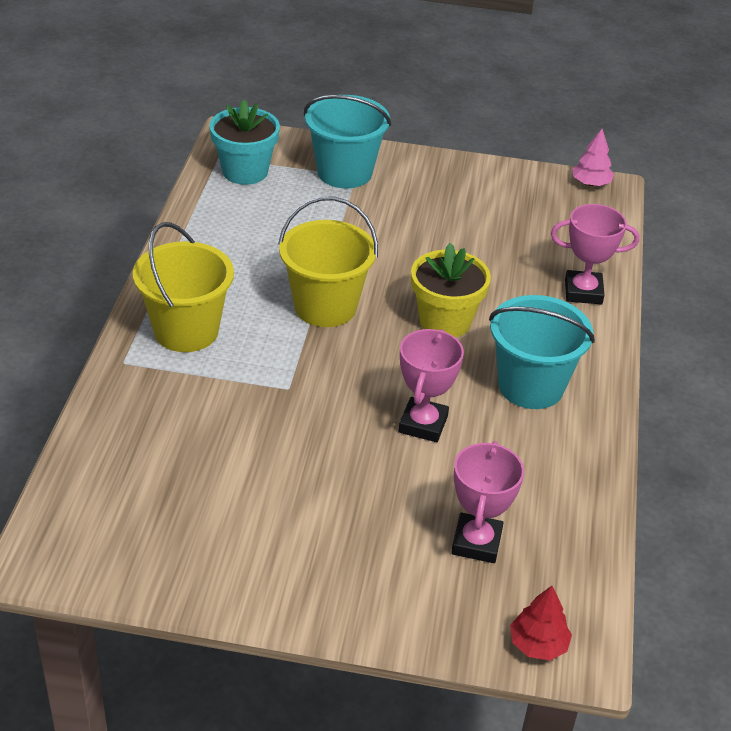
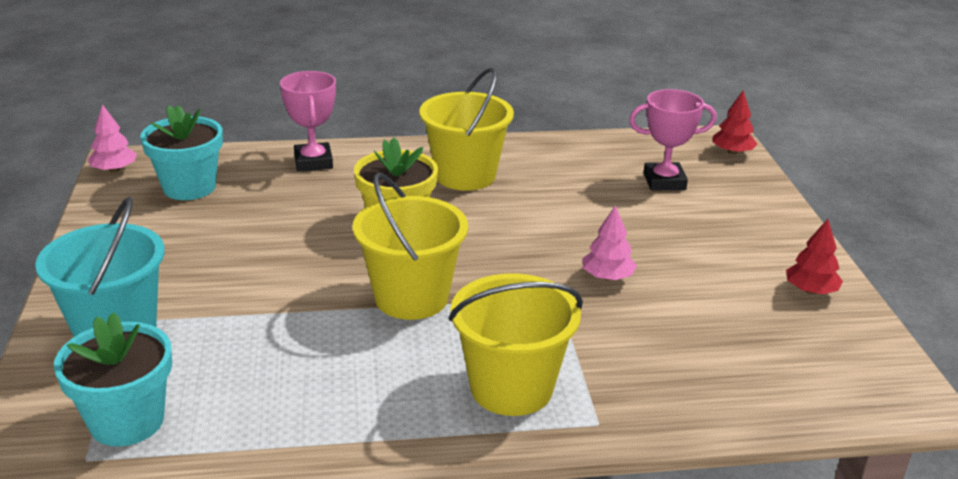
camera: 105 degrees left, 10 degrees down
pink trophy [399,329,464,442] -> none
turquoise bucket [489,295,595,409] -> yellow bucket [419,68,514,191]
none -> turquoise flower pot [140,105,223,200]
none -> pink tree [583,205,637,280]
none -> red tree [786,219,843,294]

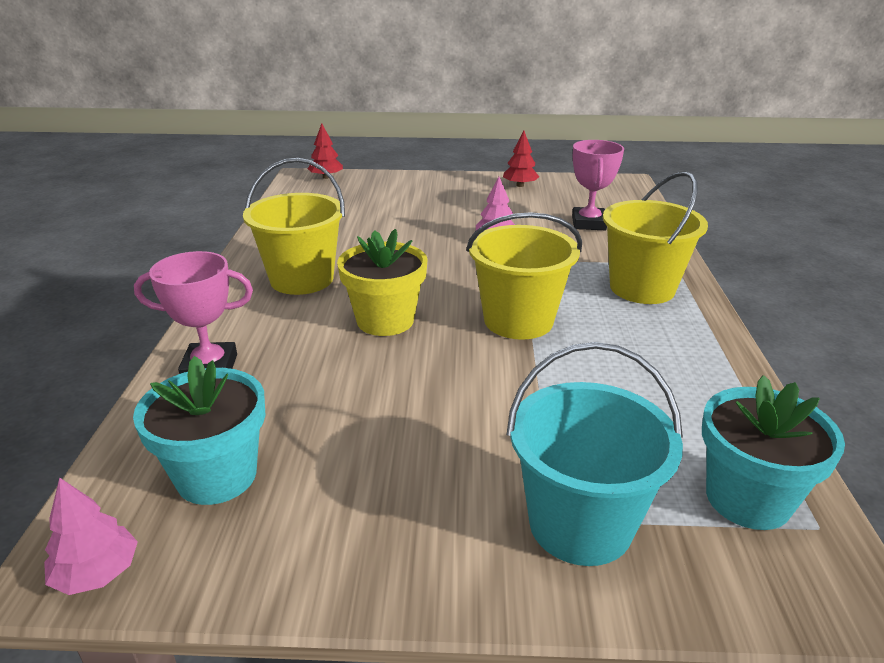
camera: 80 degrees left, 0 degrees up
pink trophy [629,89,717,190] -> pink trophy moved to [572,140,624,230]

